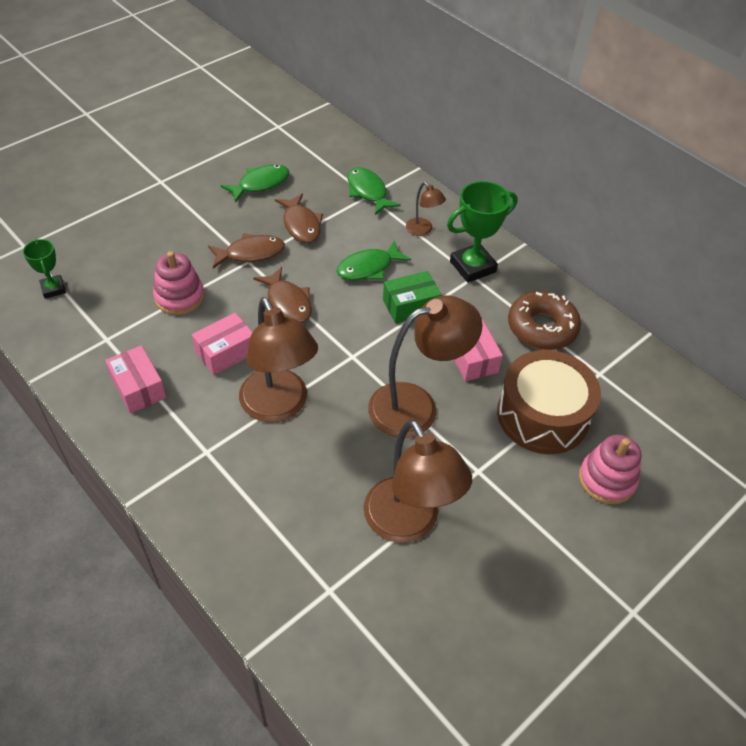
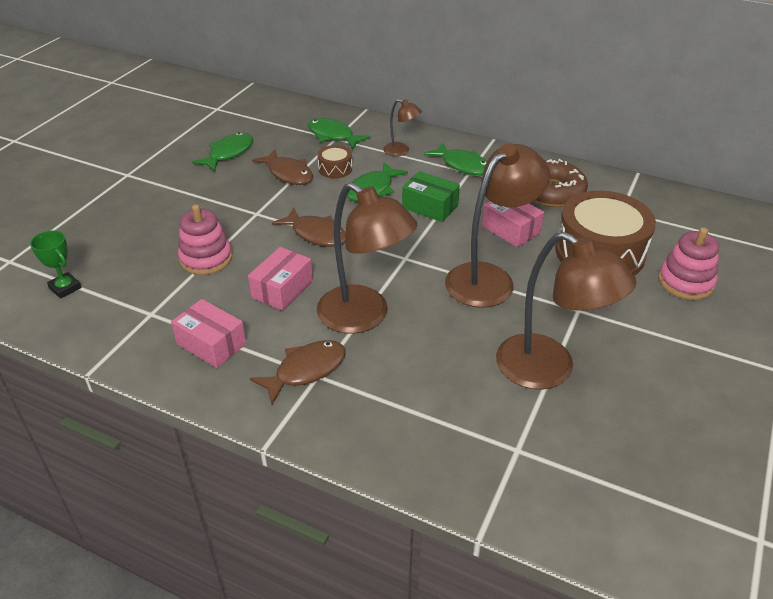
camera: 20 degrees left, 10 degrees down
brown fish [208,233,285,268] -> brown fish moved to [250,340,346,404]
green box [383,271,441,324] -> green box turned 75 degrees clockwise [402,171,460,222]
green trophy [447,181,518,283] -> green fish [424,142,487,176]
none -> brown drum [317,145,352,178]

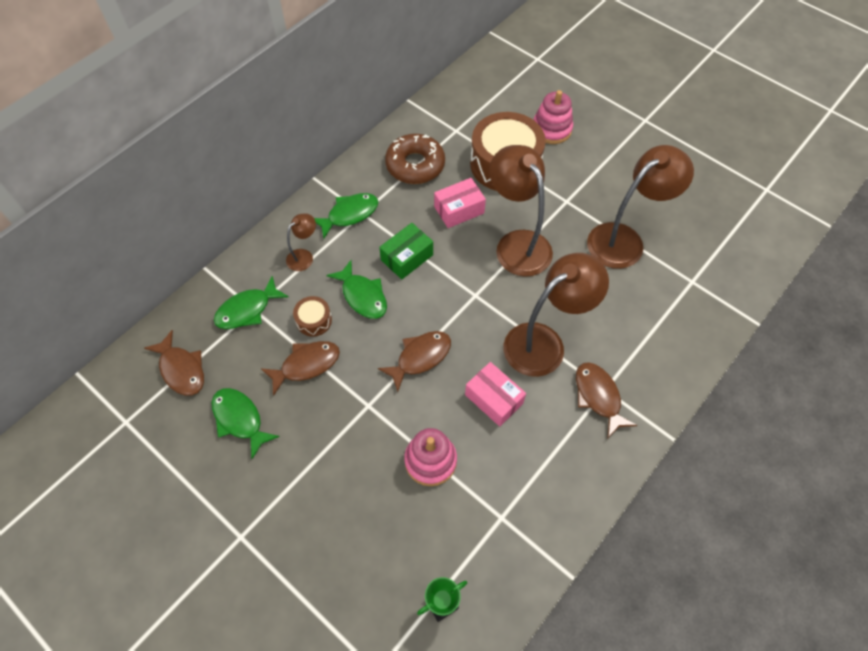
camera: 75 degrees left, 20 degrees up
pink box [171,299,246,368] -> none
none -> brown fish [144,330,204,396]

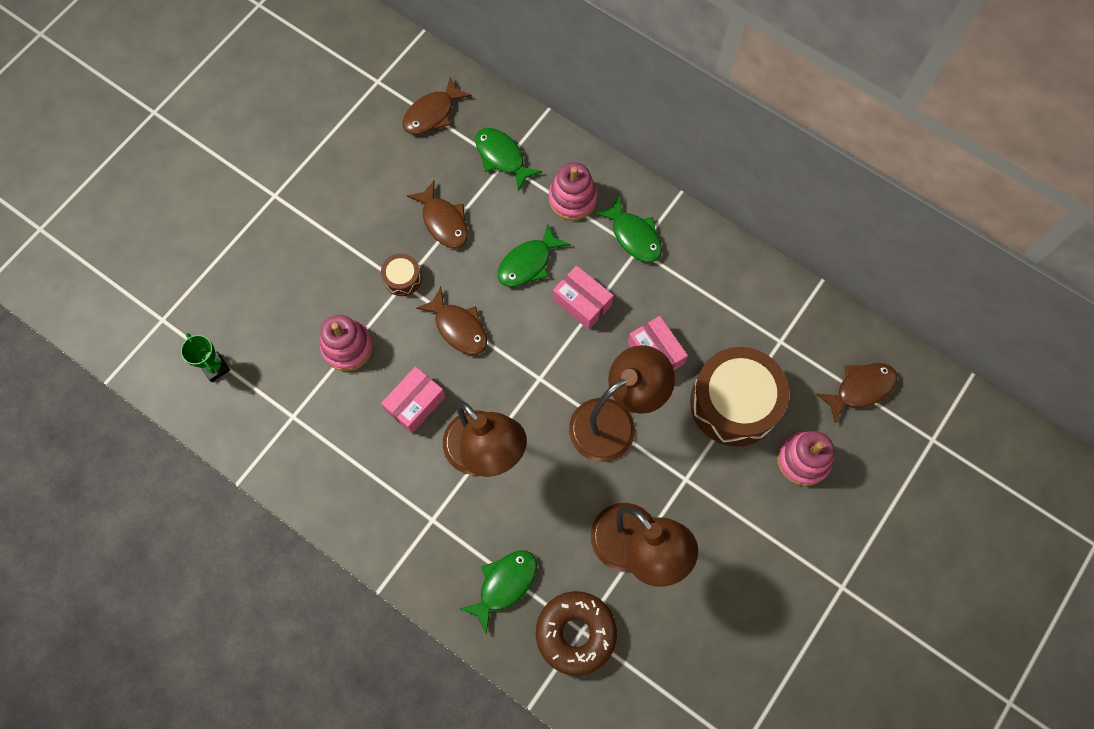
camera: 85 degrees right, 10 degrees up
green fish [211,388,280,459] -> green fish moved to [460,550,537,635]
brown lamp [286,213,316,271] -> pink stacking toy [549,162,598,220]
brown drum [293,296,332,337] -> brown drum moved to [381,253,422,296]
green box [379,223,433,279] -> pink box [553,265,613,330]
brown donut [385,134,445,184] -> brown donut moved to [536,591,617,676]
brown fish [576,362,638,439] -> brown fish moved to [816,363,898,423]

